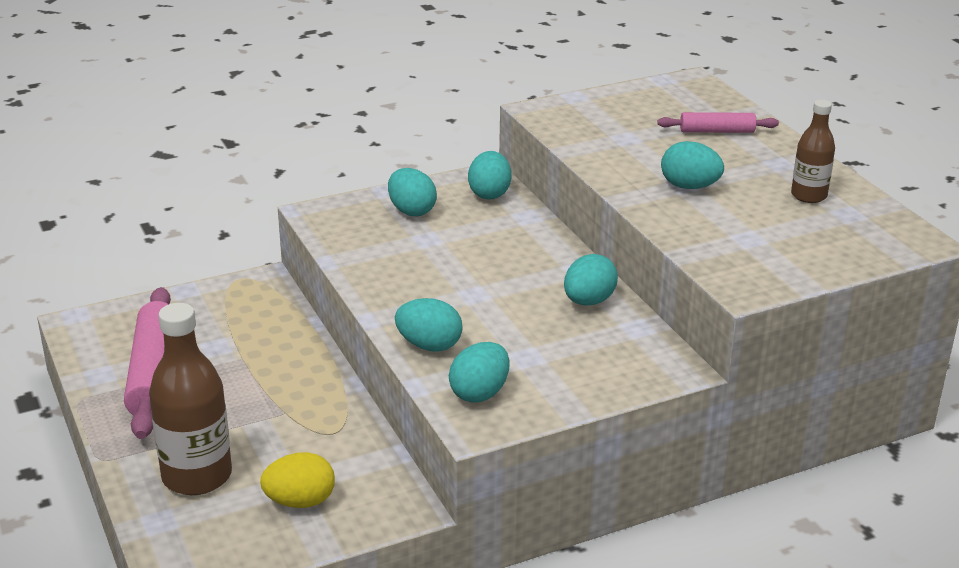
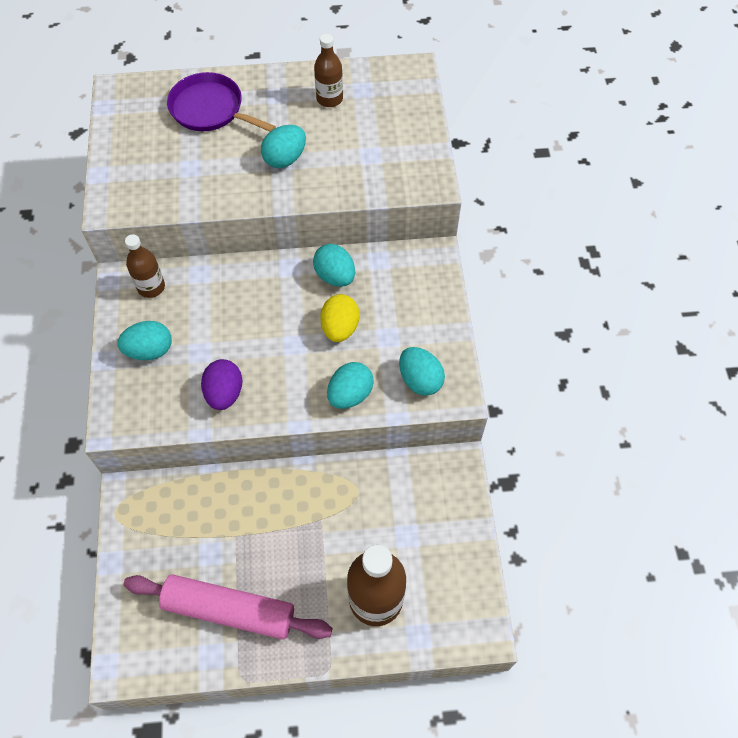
camera: 70 degrees left, 30 degrees up
yellow egg [260,452,335,508] -> yellow egg moved to [320,294,359,342]
turquoise egg [468,151,512,200] -> brown bottle [125,234,165,298]
pink rolling pin [657,112,779,133] -> purple pan [167,72,276,132]
none -> purple egg [201,359,242,410]

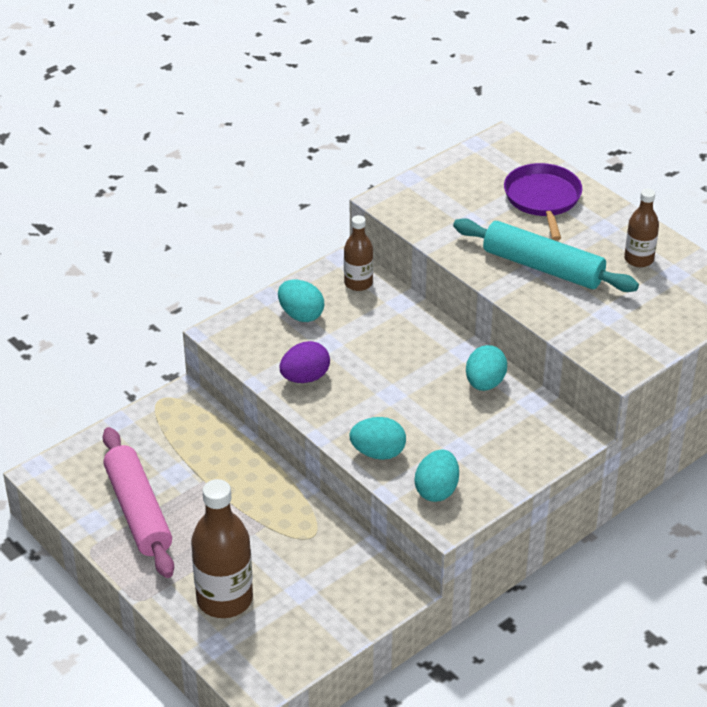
camera: 55 degrees right, 20 degrees down
turquoise egg [261,125,306,168] -> turquoise rolling pin [453,218,639,292]
yellow egg [320,294,359,342] -> none

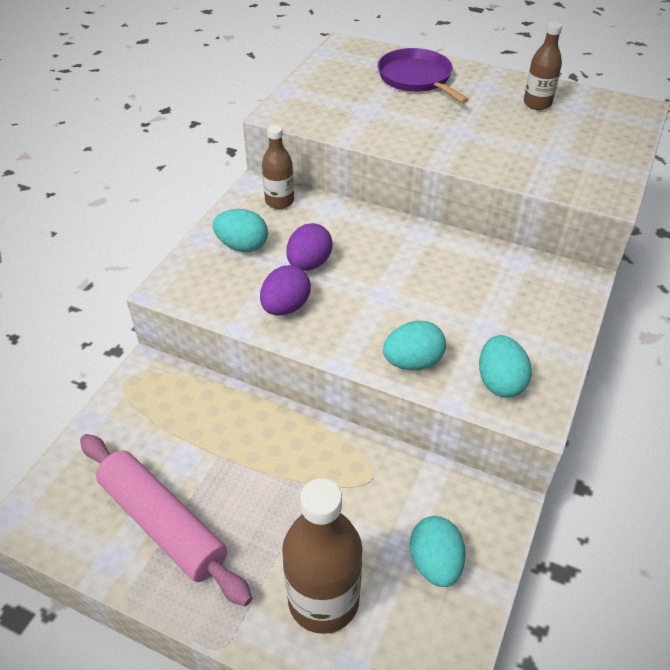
camera: 25 degrees left, 5 degrees up
turquoise rolling pin [453,218,639,292] -> none
turquoise egg [466,345,507,391] -> turquoise egg moved to [410,516,466,587]
none -> purple egg [286,223,332,271]

